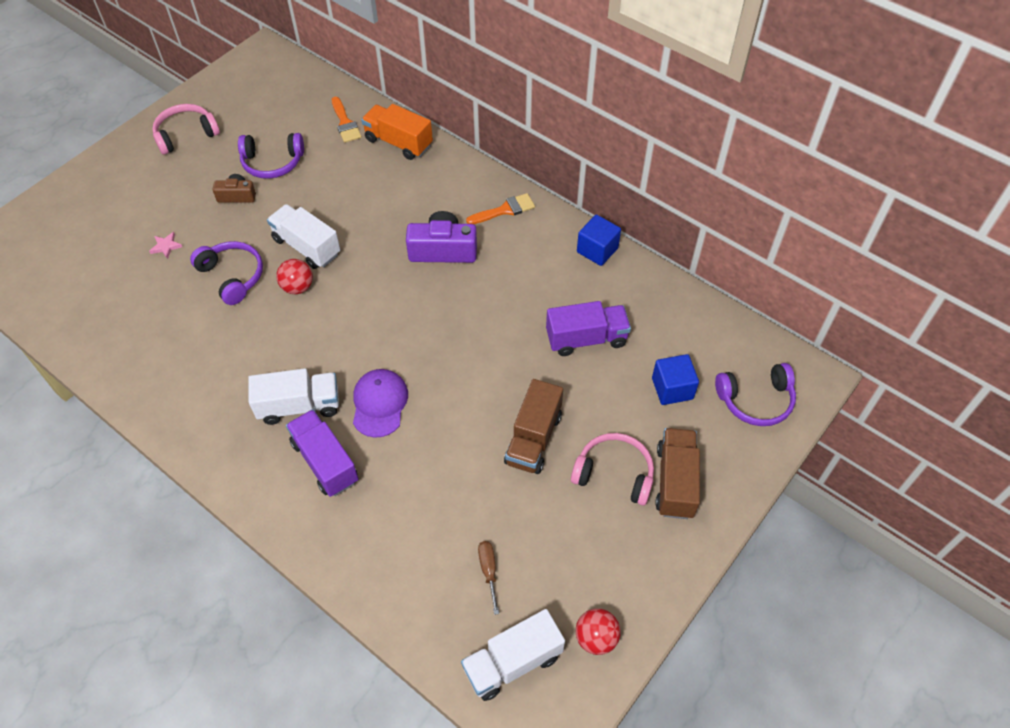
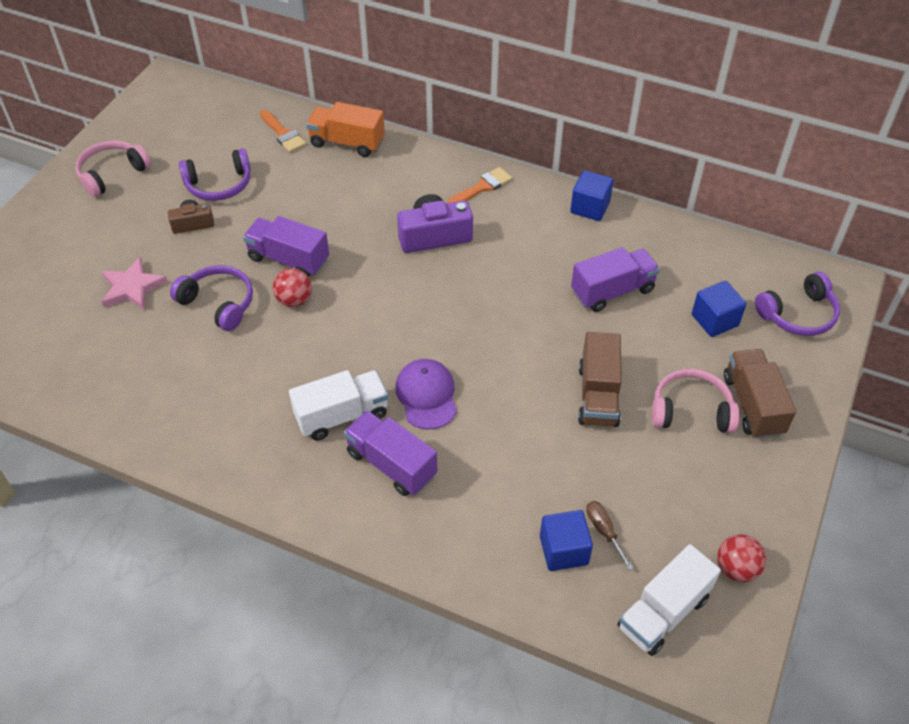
camera: 15 degrees left, 5 degrees down
pink star [149,232,182,259] -> pink star [101,257,168,311], size x1.87
white truck [267,204,340,269] -> purple truck [243,216,329,277]
none -> blue cube [540,510,593,571]

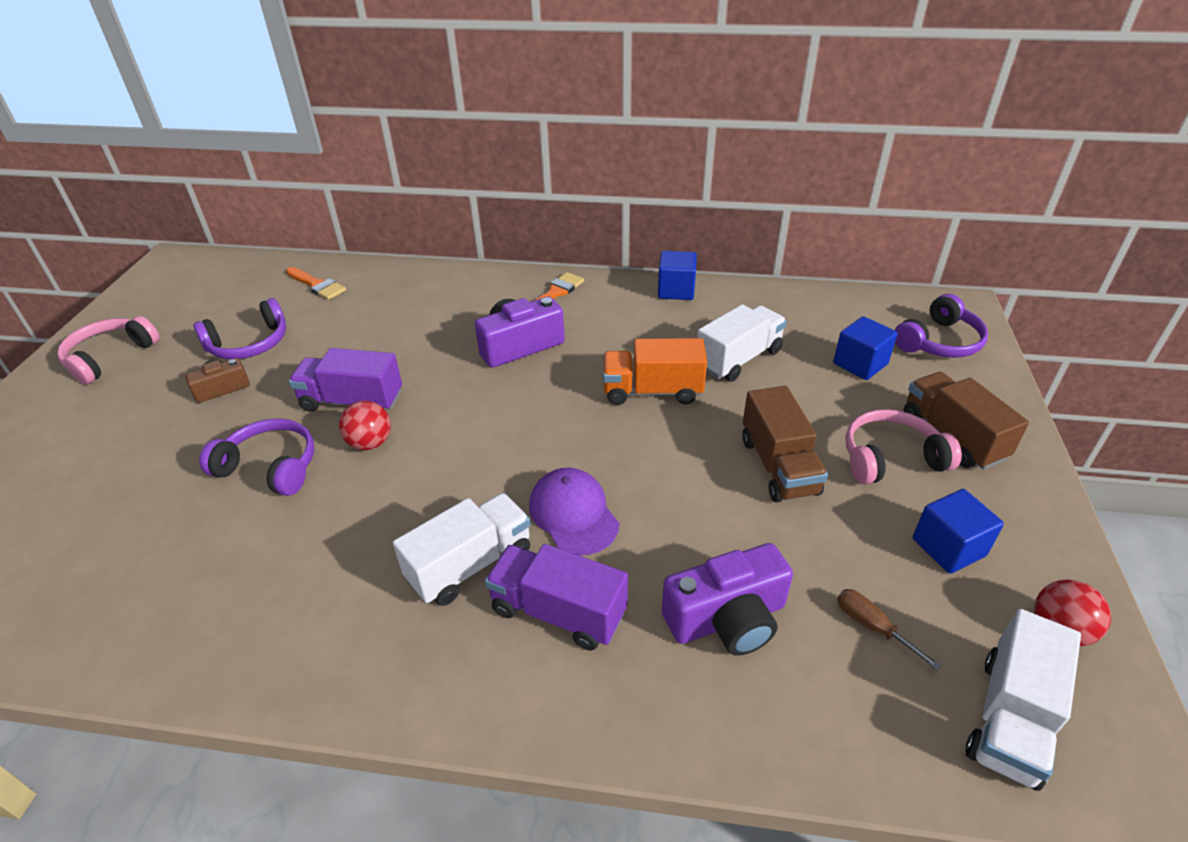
camera: 15 degrees left, 10 degrees down
pink star [101,257,168,311] -> none
orange truck [306,102,385,157] -> orange truck moved to [603,338,707,405]
blue cube [540,510,593,571] -> blue cube moved to [913,489,1004,574]
purple truck [571,247,660,312] -> white truck [697,304,787,382]
none -> purple camera [662,543,793,656]

